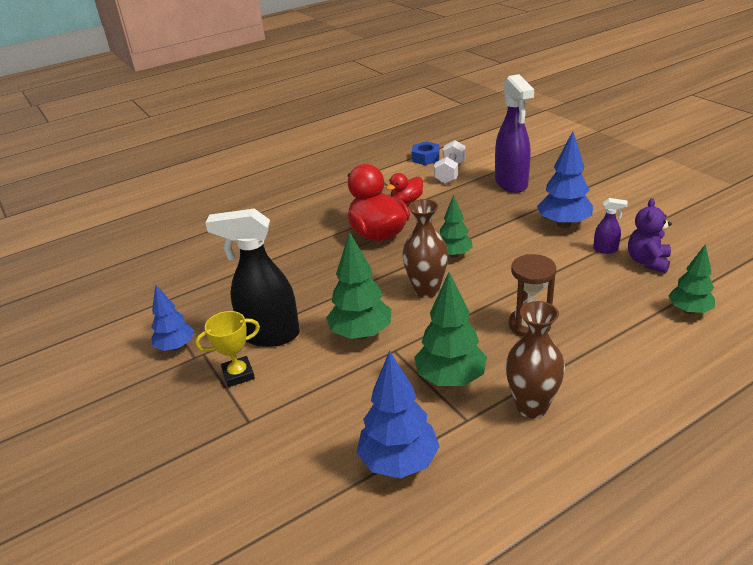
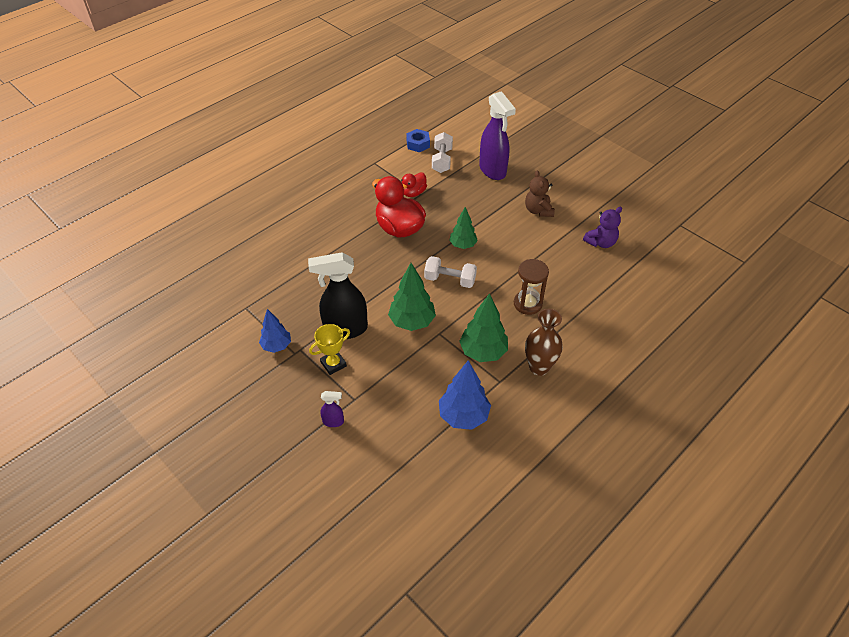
camera: 15 degrees left, 15 degrees up
brown vase [403,199,448,298] -> white dumbbell [424,256,477,288]
blue tree [537,131,593,228] -> brown teddy bear [525,170,555,217]
purple spray bottle [593,198,628,254] -> purple spray bottle moved to [320,391,344,427]
purple teddy bear [628,198,672,273] -> purple teddy bear turned 135 degrees counterclockwise [583,207,622,248]
green tree [668,244,715,314] -> none

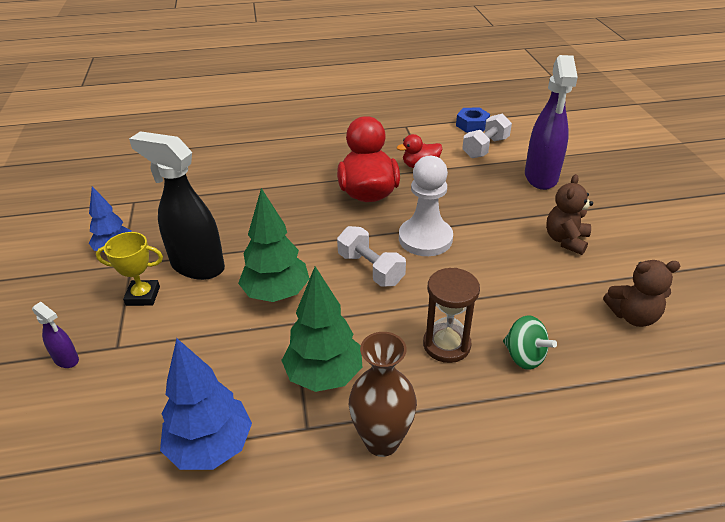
camera: 35 degrees right, 10 degrees down
green tree [449,207,478,249] -> white pawn [399,156,453,256]
purple teddy bear [583,207,622,248] -> brown teddy bear [603,260,680,327]
none -> green spinning top [503,315,557,370]

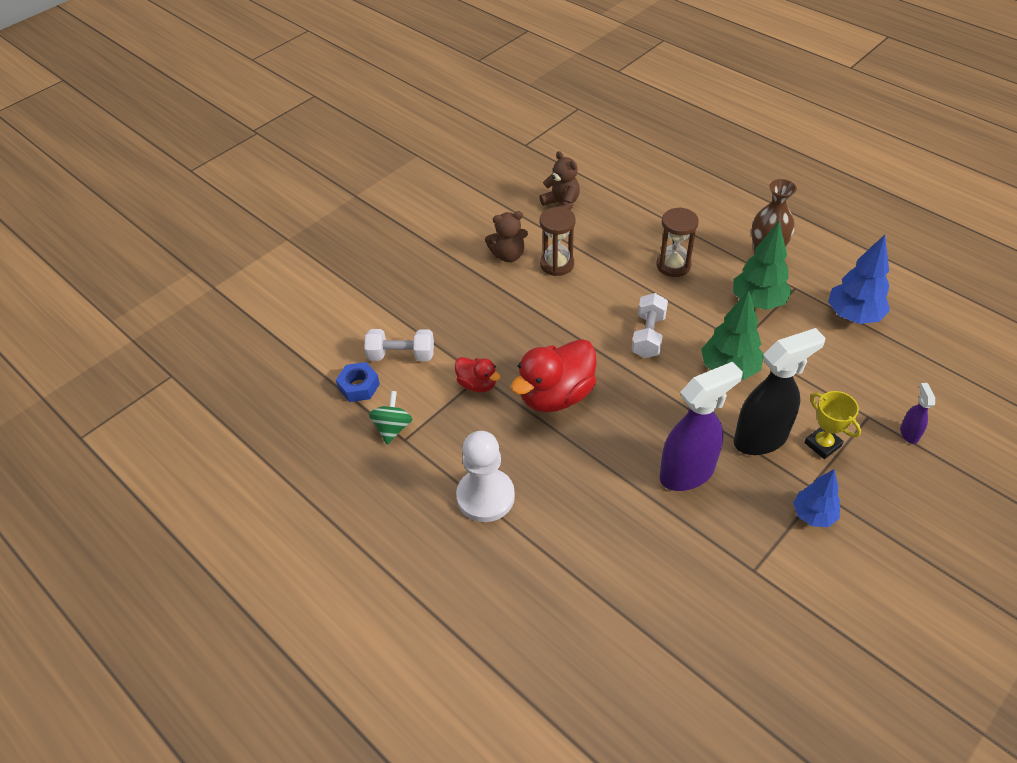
camera: 125 degrees left, 10 degrees up
black spray bottle [129,131,225,280] -> black spray bottle turned 105 degrees counterclockwise [734,328,826,455]
white pawn [399,156,453,256] -> white pawn moved to [456,431,515,522]
green spinning top [503,315,557,370] -> green spinning top moved to [369,391,412,445]
purple spray bottle [525,55,578,190] -> purple spray bottle moved to [659,362,743,491]
none -> brown hourglass [540,207,575,276]

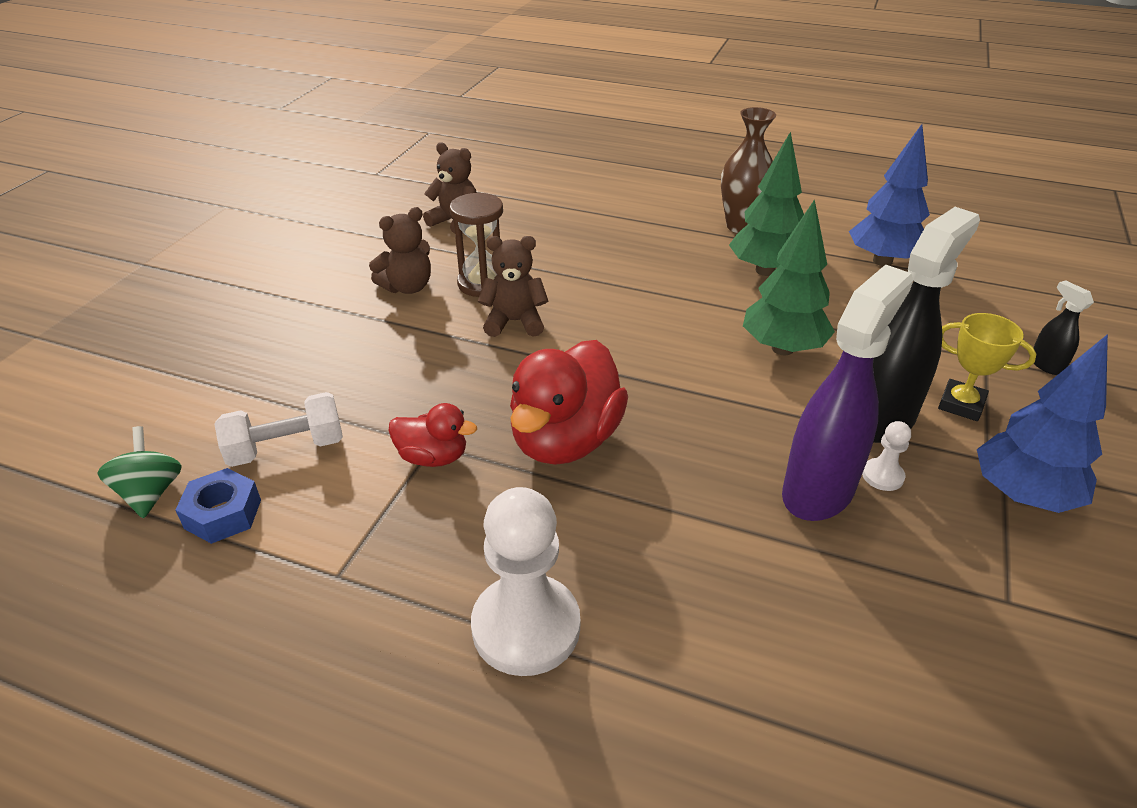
camera: 25 degrees left, 10 degrees down
green spinning top [369,391,412,445] -> green spinning top moved to [98,426,182,518]
white dumbbell [632,293,668,358] -> none
brown hourglass [656,207,699,277] -> none
blue tree [793,469,840,527] -> blue tree [977,334,1108,513], size x1.53
purple spray bottle [900,383,935,444] -> black spray bottle [1033,280,1094,375]
none -> brown teddy bear [478,236,548,337]
none -> white pawn [862,421,911,491]

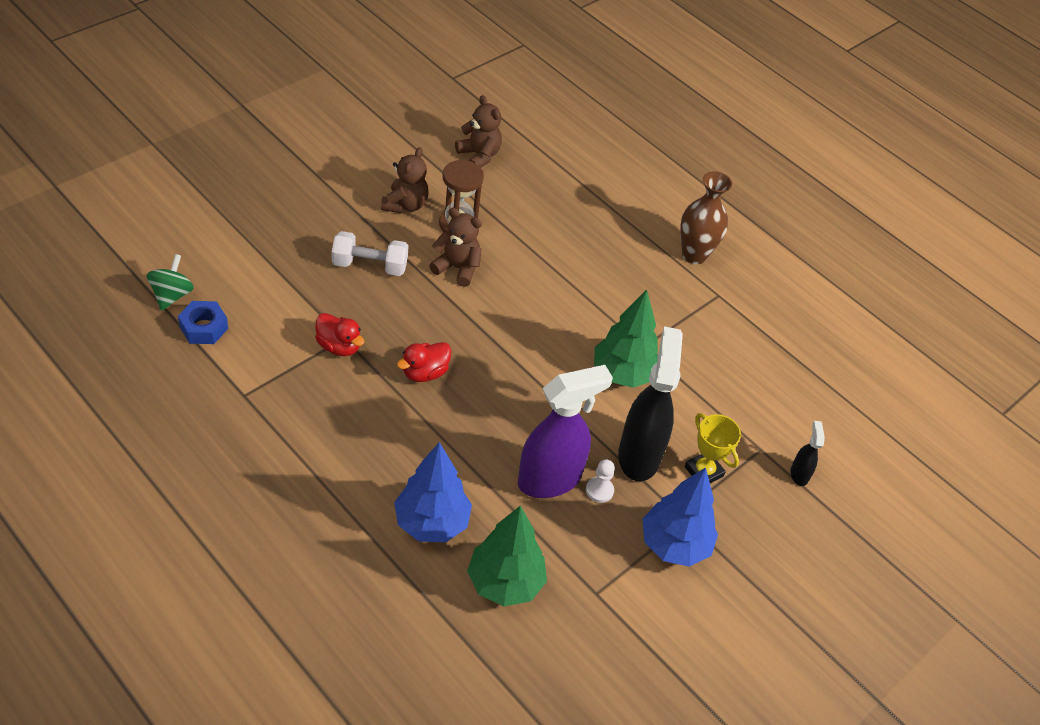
camera: 20 degrees right, 10 degrees up
white dumbbell [214,392,343,467] -> white dumbbell moved to [332,231,409,276]
brown teddy bear [369,207,431,294] -> brown teddy bear turned 60 degrees counterclockwise [381,147,429,213]
white pawn [471,487,580,676] -> none
red duck [510,340,628,465] -> red duck [397,342,451,382], size x0.53
green tree [729,131,804,276] -> green tree moved to [467,505,547,606]
blue tree [849,124,930,266] -> blue tree moved to [394,442,472,542]
black spray bottle [873,207,980,443] -> black spray bottle turned 60 degrees counterclockwise [618,326,683,481]

